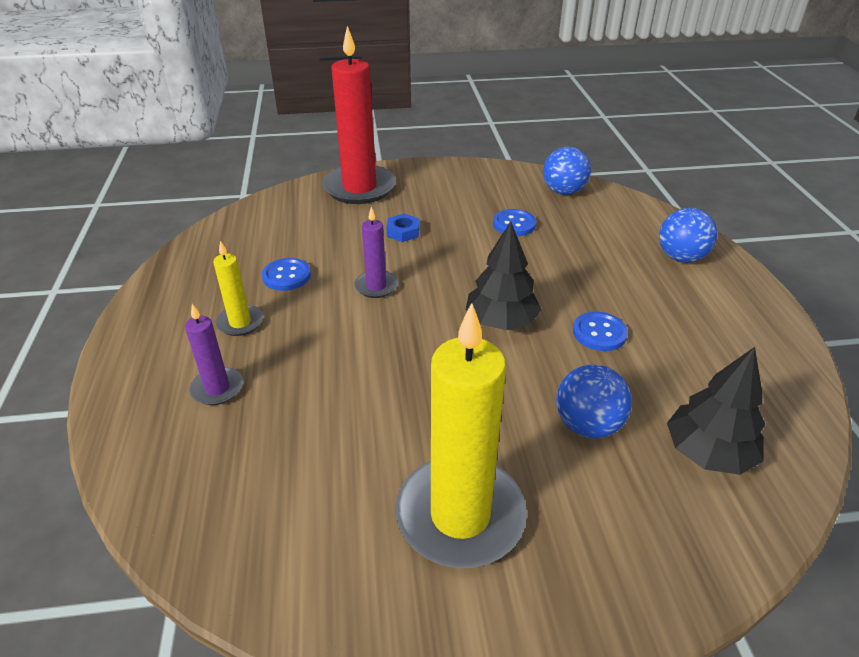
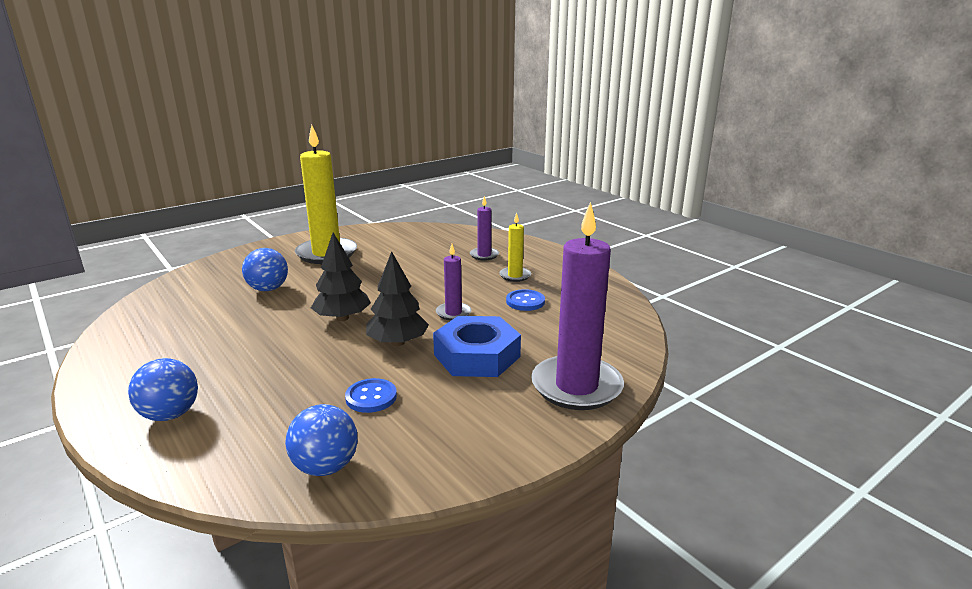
camera: 150 degrees right, 15 degrees down
red candle [322,26,396,204] -> purple candle [531,202,624,410]
blue nut [386,214,419,242] -> blue nut [433,316,521,377], size x2.29
blue button [573,312,628,351] -> none
black tree [667,347,765,475] -> black tree moved to [366,251,429,346]

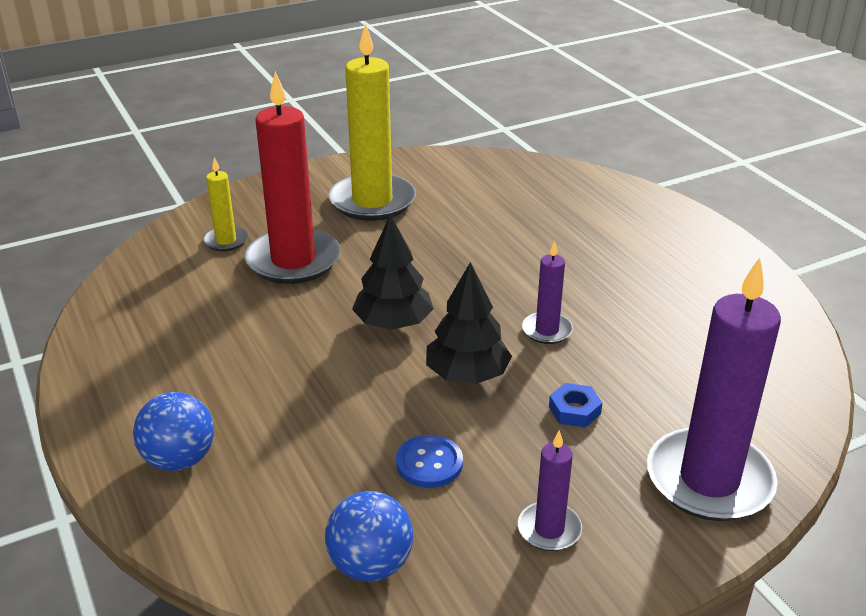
camera: 10 degrees right, 10 degrees up
blue ball [242,248,288,291] -> red candle [244,71,341,284]
blue nut [433,316,521,377] -> blue nut [549,383,602,428], size x0.44
purple candle [470,196,499,261] -> purple candle moved to [518,430,582,551]
yellow candle [499,213,531,282] -> yellow candle moved to [203,157,248,251]
blue button [506,289,545,311] -> none

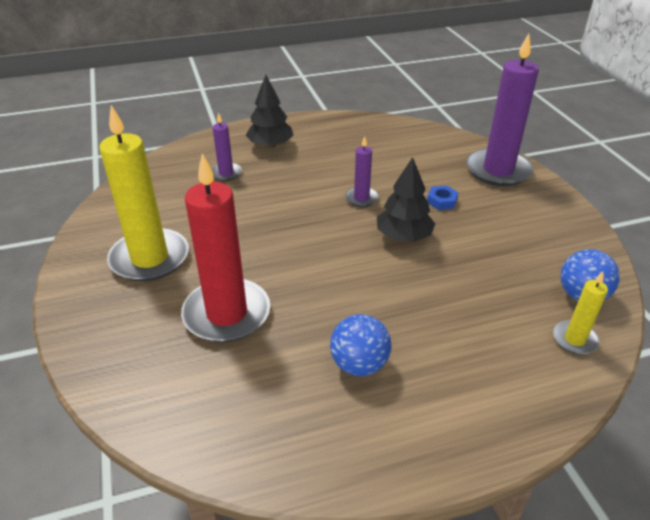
camera: 80 degrees left, 5 degrees up
blue ball [133,392,214,471] -> blue ball moved to [330,314,392,376]
yellow candle [203,157,248,251] -> yellow candle moved to [553,271,608,354]
black tree [352,214,434,330] -> black tree moved to [246,75,294,148]
blue button [396,435,463,488] -> none
purple candle [518,430,582,551] -> purple candle moved to [211,112,242,181]

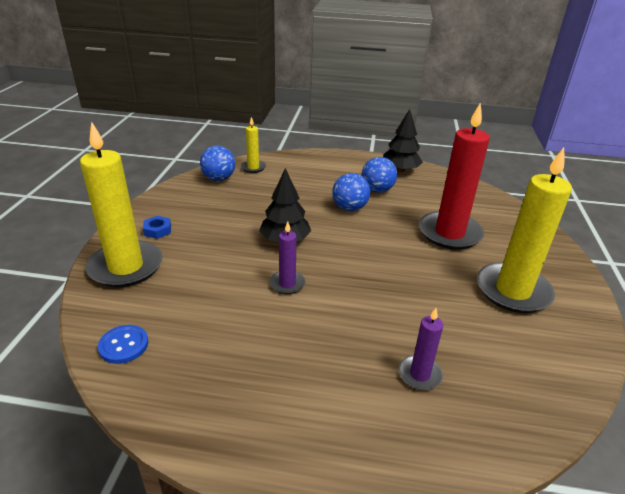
camera: 155 degrees left, 5 degrees down
black tree [246,75,294,148] -> black tree moved to [383,109,423,172]
blue nut [427,186,459,210] -> blue nut moved to [143,216,171,239]
purple candle [466,34,539,186] -> yellow candle [80,122,163,287]
none -> blue button [98,325,148,364]
none -> blue ball [332,173,370,211]

